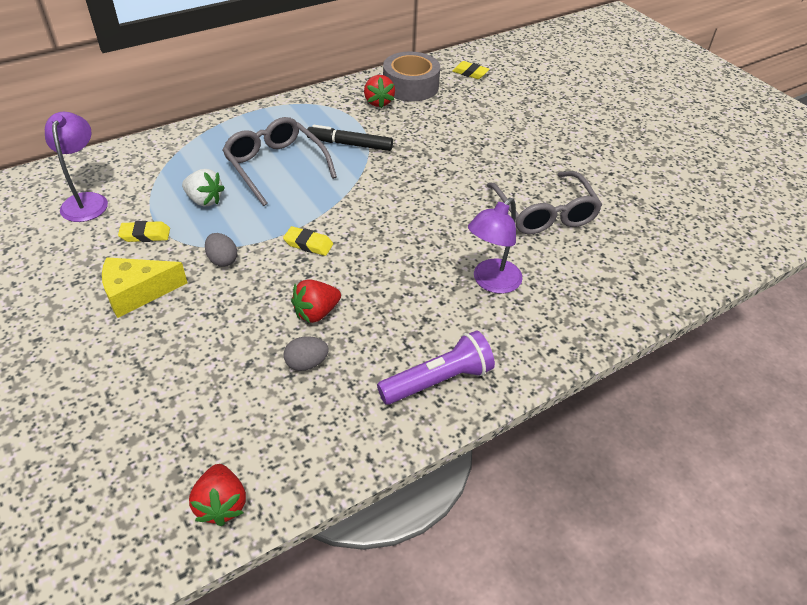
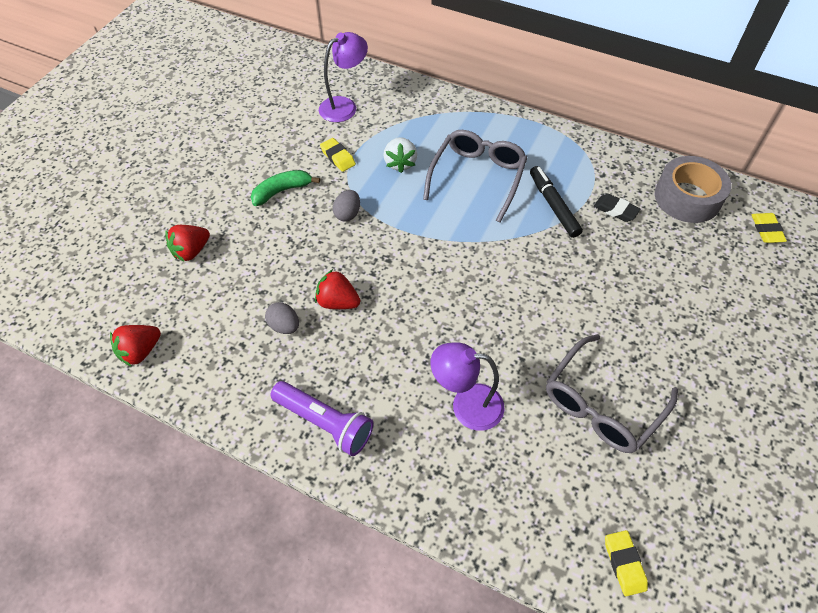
camera: 60 degrees right, 10 degrees up
yellow cheese [102,257,188,318] -> green banana [251,170,320,206]
yellow eraser [283,226,333,256] -> yellow eraser moved to [605,530,648,596]
red strawberry [364,75,395,108] -> red strawberry moved to [165,225,210,262]
none -> black eraser [594,194,640,222]

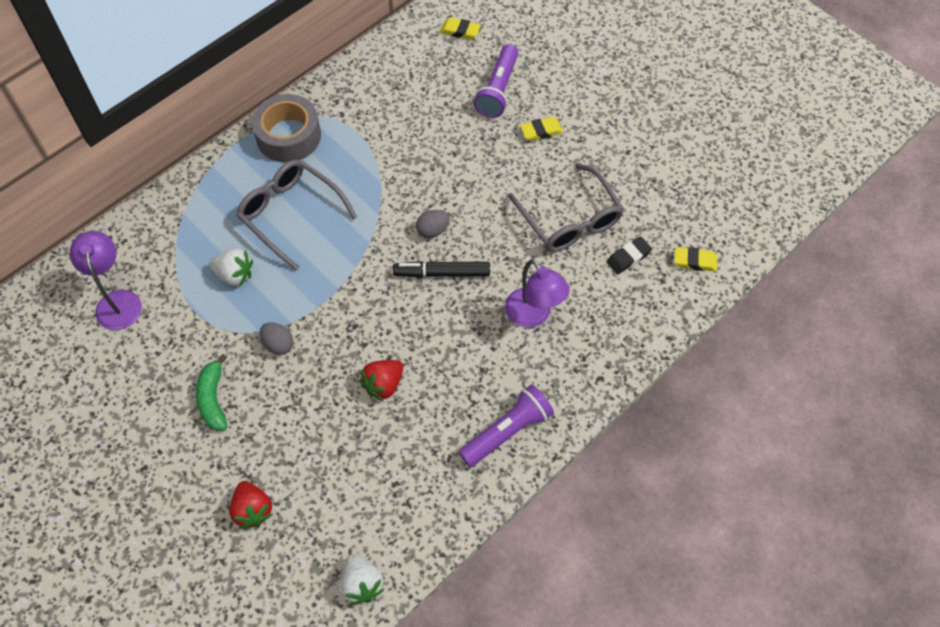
camera: 70 degrees left, 5 degrees up
red strawberry [110,325,161,367] -> white strawberry [340,554,384,605]
grey egg [265,302,299,334] -> grey egg moved to [416,210,450,238]
yellow eraser [320,138,356,172] -> yellow eraser moved to [520,117,563,141]
purple lamp [431,342,505,431] -> purple lamp turned 60 degrees counterclockwise [505,259,570,328]
black marker [530,166,583,238] -> black marker moved to [393,261,490,278]
black eraser [594,194,640,222] -> black eraser moved to [606,237,652,274]
grey tape [655,156,731,223] -> grey tape moved to [252,94,321,162]
none -> purple flashlight [474,44,518,118]

